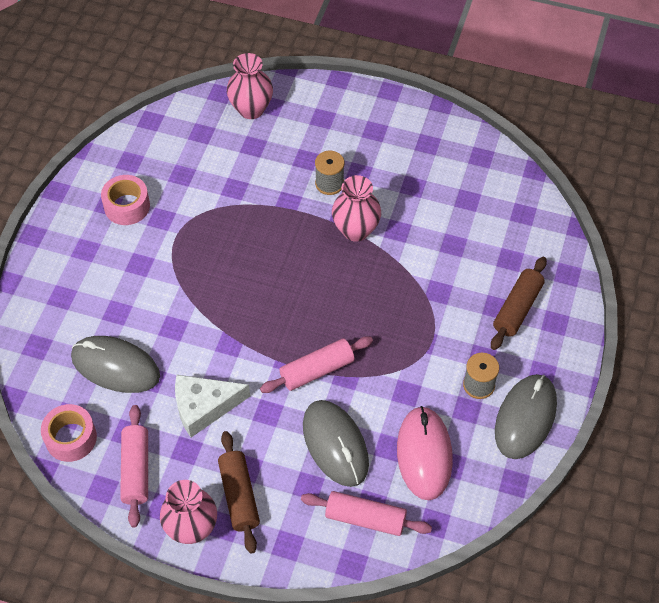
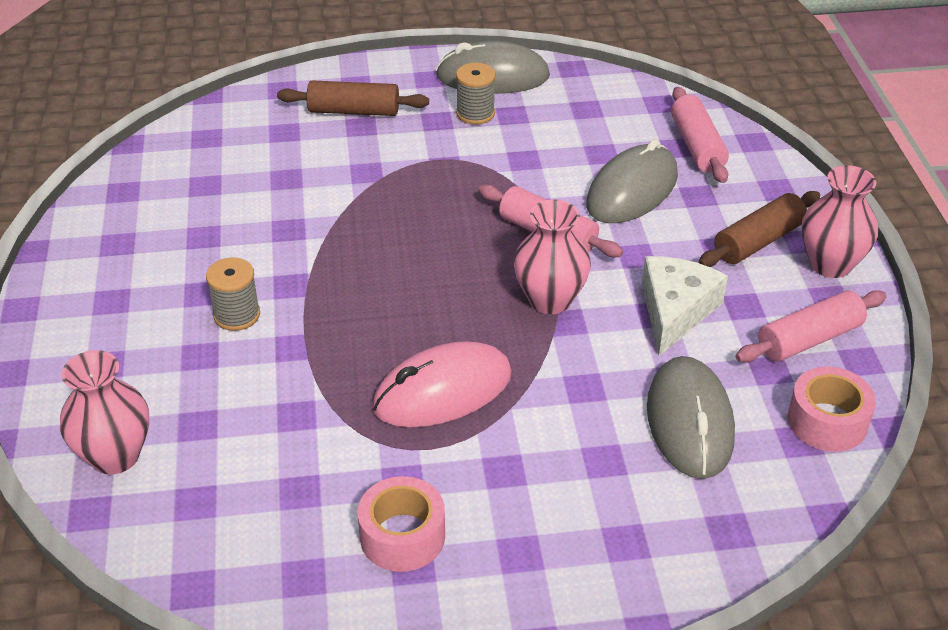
camera: 115 degrees left, 15 degrees down
white cheese [175,375,250,437] -> white cheese turned 120 degrees counterclockwise [642,256,728,356]
pink vase [332,175,381,242] -> pink vase moved to [514,199,591,314]
pink mouse [397,406,453,500] -> pink mouse moved to [372,341,512,427]

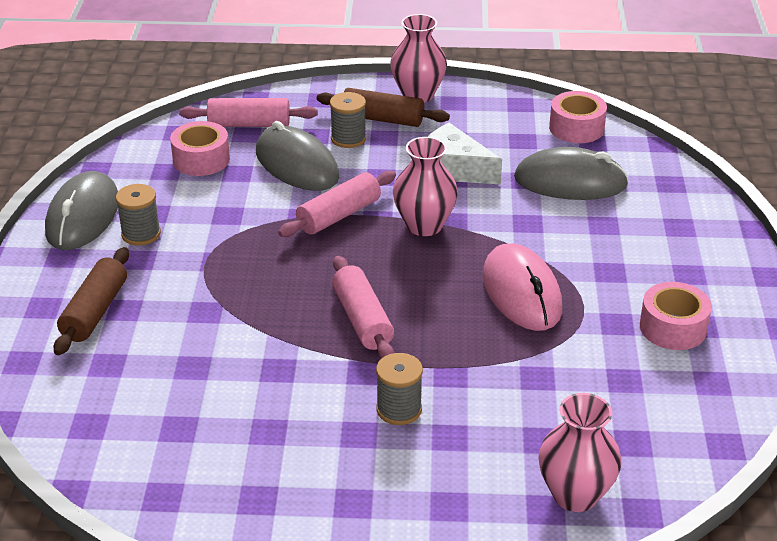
camera: 80 degrees left, 5 degrees down
brown rolling pin [699,191,820,267] -> brown rolling pin turned 45 degrees counterclockwise [317,88,450,127]
pink rolling pin [736,290,887,363] -> pink rolling pin moved to [332,256,394,359]
none -> pink tape [170,121,230,176]
none -> grey spool [330,92,366,148]

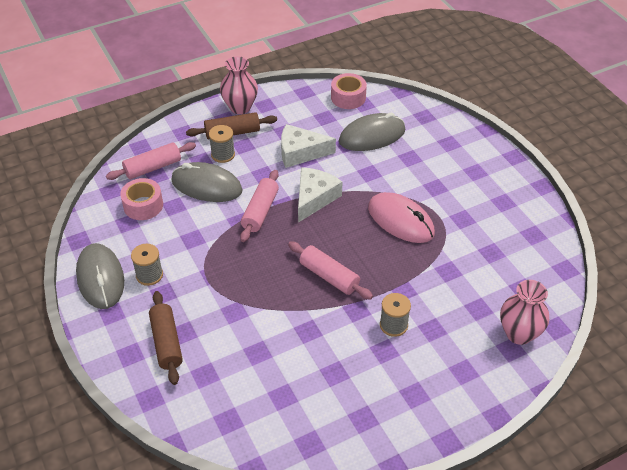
camera: 30 degrees left, 10 degrees up
pink vase [393,137,458,236] -> white cheese [298,167,342,223]
pink tape [640,282,712,350] -> none

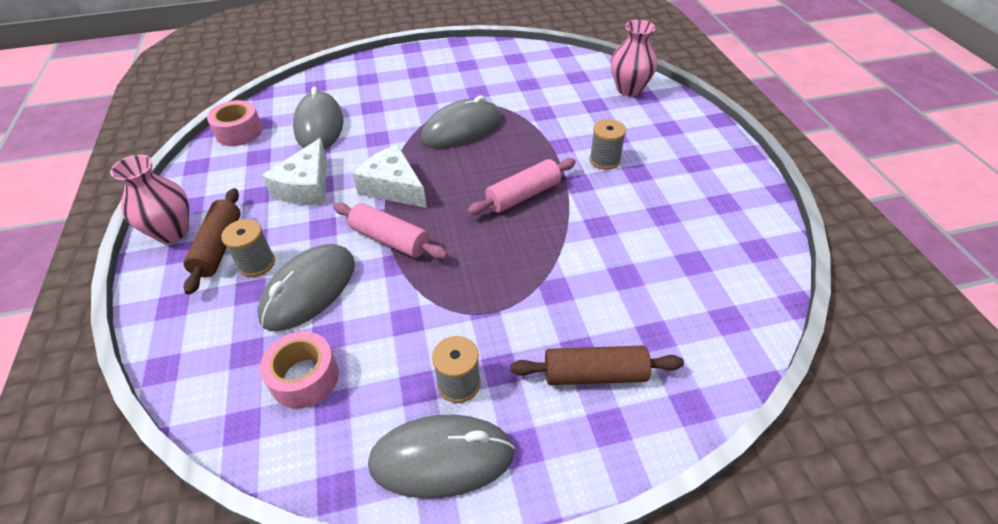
camera: 75 degrees left, 0 degrees up
pink rolling pin [106,142,196,180] -> none
pink mouse [368,192,435,243] -> grey mouse [421,95,501,148]

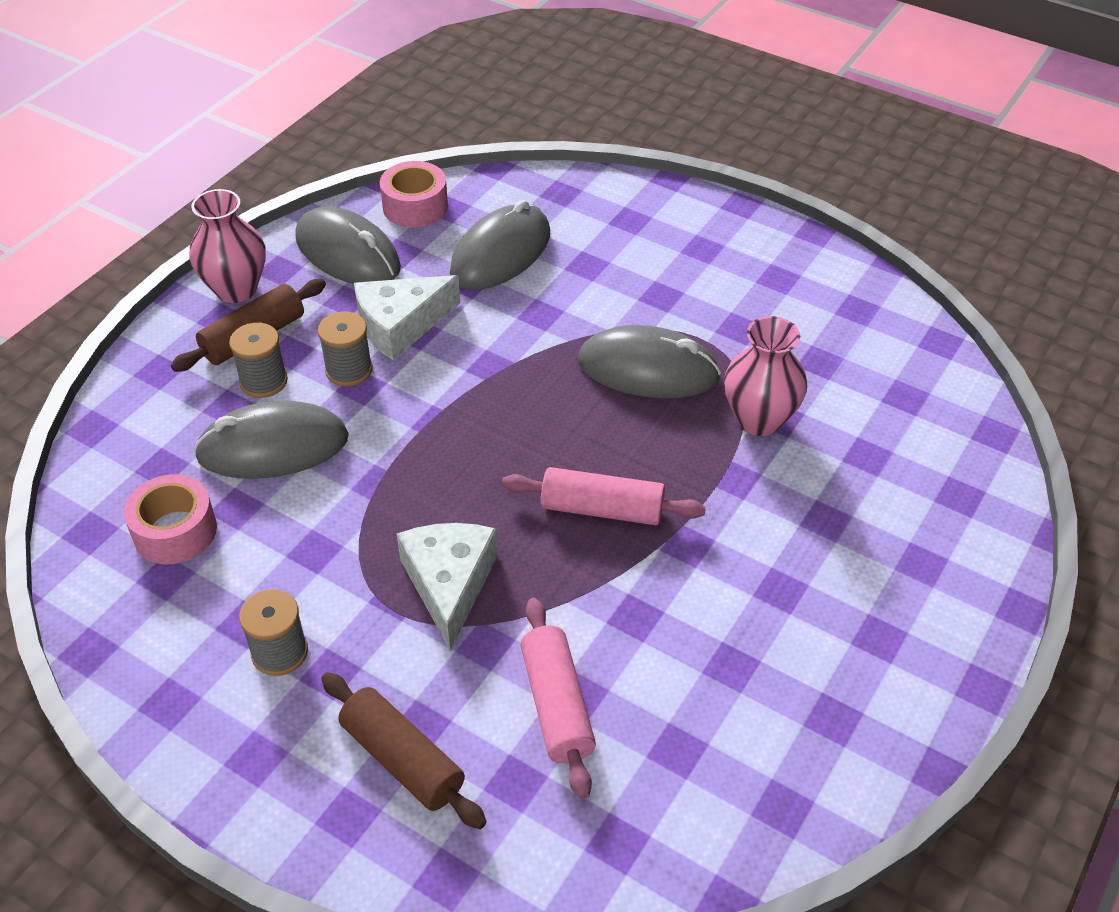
camera: 45 degrees right, 0 degrees up
pink rolling pin [333,202,448,259] -> pink rolling pin moved to [521,598,596,799]
white cheese [353,145,427,208] -> white cheese moved to [397,523,498,651]
grey mouse [368,415,515,498] -> grey mouse moved to [295,206,401,284]
grey spool [589,119,626,170] -> grey spool moved to [318,312,373,386]
pink vase [611,20,658,96] -> pink vase moved to [724,316,807,436]

